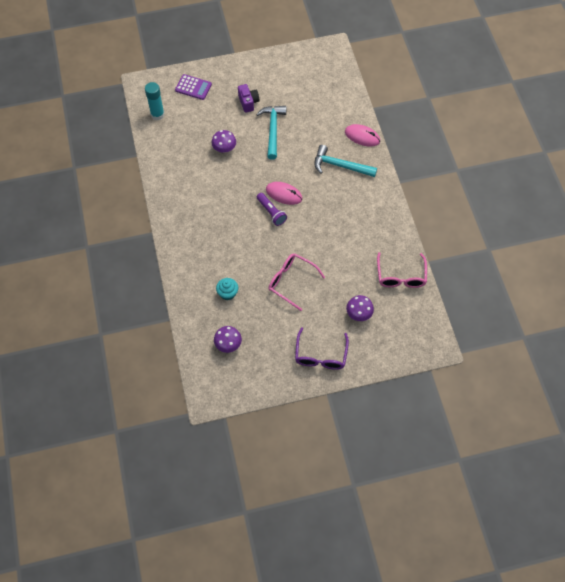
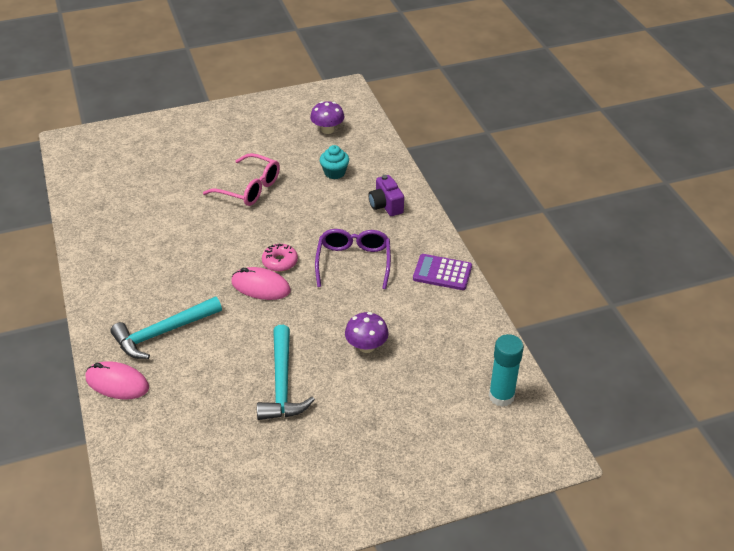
camera: 175 degrees right, 20 degrees down
purple calculator [175,74,212,100] -> purple calculator moved to [413,254,472,290]
purple camera [238,84,259,113] -> purple camera moved to [368,175,404,216]
purple flashlight [257,193,287,226] -> pink donut [262,244,298,272]
purple glasses [295,327,349,370] -> purple glasses moved to [315,229,391,289]
turquoise hammer [314,145,377,177] -> turquoise hammer turned 135 degrees clockwise [110,297,222,359]
purple mushroom [346,295,374,321] -> none
pink glasses [377,252,427,288] -> none

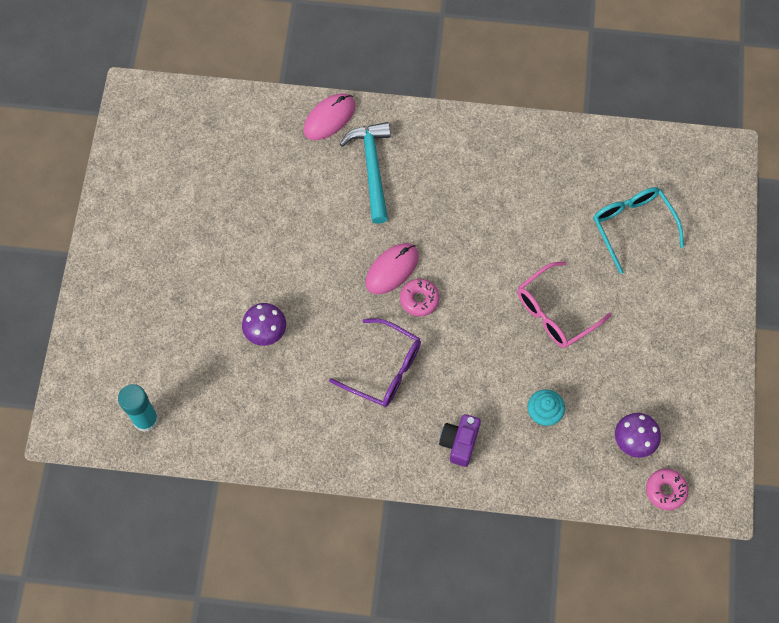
camera: 115 degrees right, 25 degrees up
turquoise hammer [257,325,315,420] -> none
purple camera [368,175,404,216] -> purple camera turned 75 degrees counterclockwise [439,414,481,467]
purple calculator [413,254,472,290] -> none
none -> turquoise glasses [593,187,684,274]
none -> pink donut [646,469,689,510]

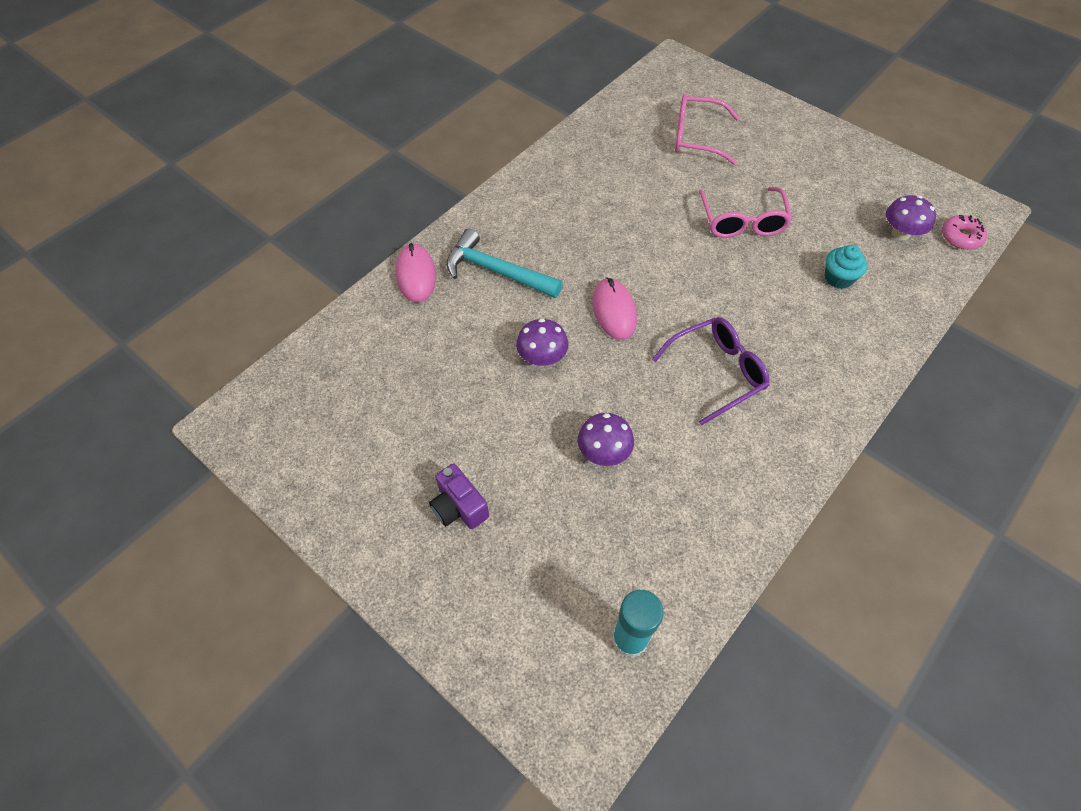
camera: 55 degrees left, 10 degrees down
pink donut [400,279,440,317] -> none
purple camera [439,414,481,467] -> purple camera moved to [429,463,489,529]
turquoise glasses [593,187,684,274] -> pink glasses [675,94,739,165]
none -> purple mushroom [516,318,568,366]

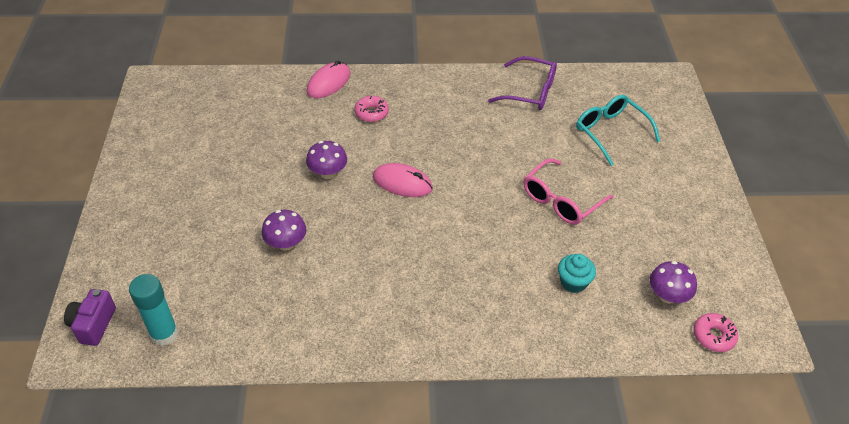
camera: 45 degrees right, 10 degrees down
purple camera [429,463,489,529] -> purple camera moved to [64,289,116,346]
turquoise hammer [446,229,563,298] -> pink donut [354,96,389,122]
pink mouse [592,277,637,340] -> pink mouse turned 75 degrees clockwise [373,163,433,197]
purple glasses [652,317,770,425] -> purple glasses moved to [488,56,557,110]
pink glasses [675,94,739,165] -> turquoise glasses [576,95,661,166]

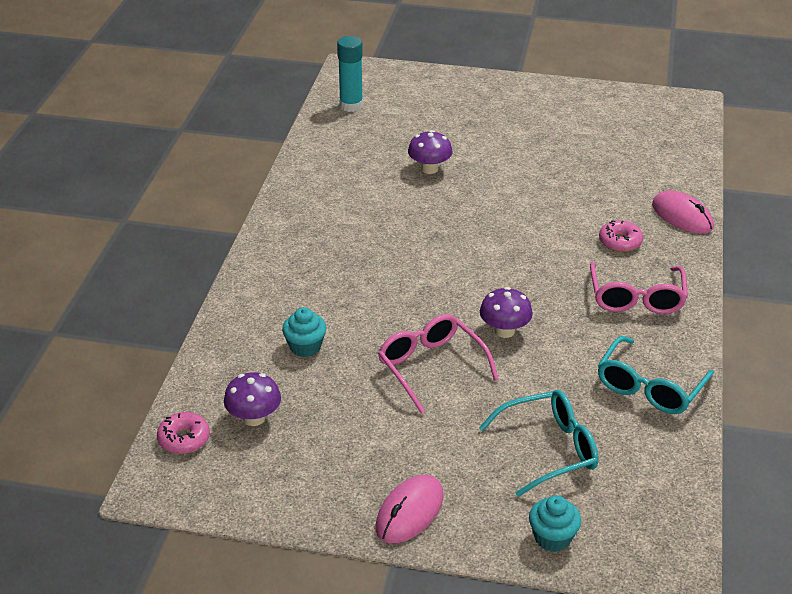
camera: 105 degrees right, 10 degrees down
purple camera [64,289,116,346] -> none
purple mushroom [306,141,347,179] -> purple mushroom moved to [480,287,533,338]
pink mouse [373,163,433,197] -> pink mouse moved to [376,475,443,543]
purple glasses [488,56,557,110] -> turquoise glasses [598,336,714,414]
none -> turquoise cupcake [529,495,581,552]
none -> pink glasses [590,262,688,314]

